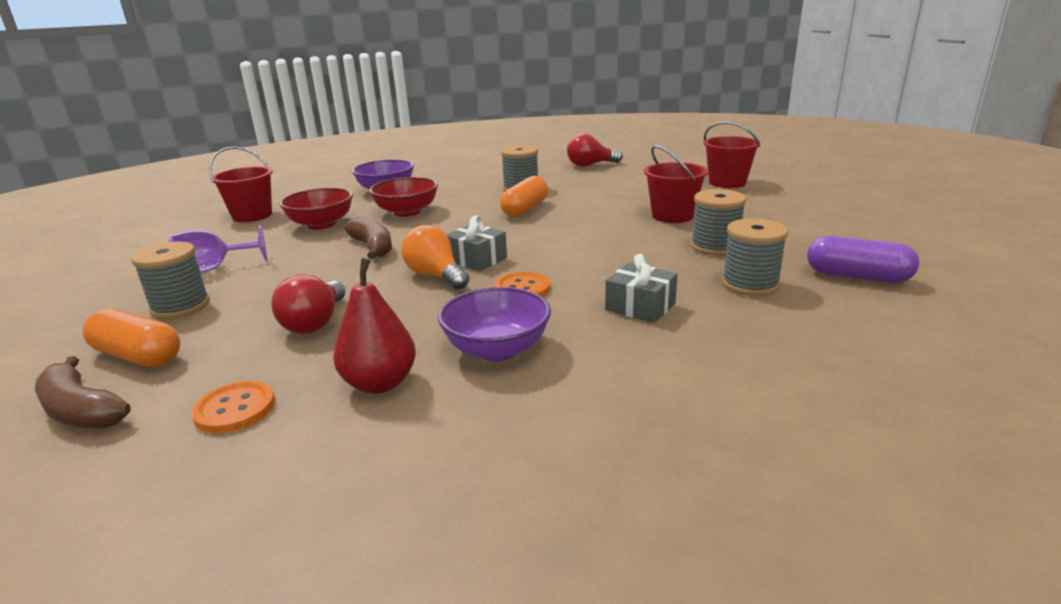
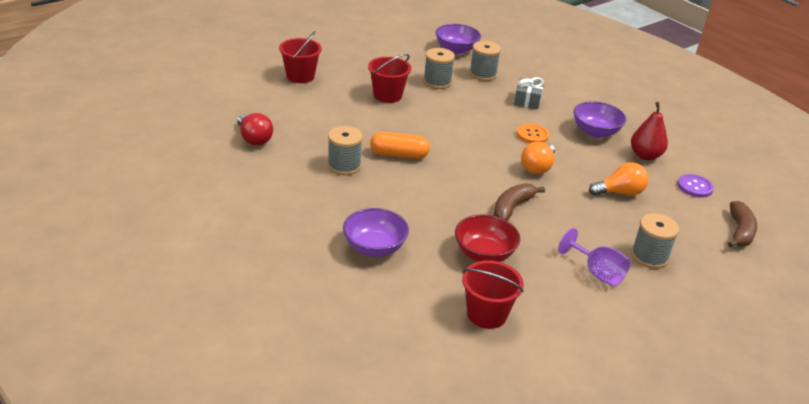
camera: 115 degrees left, 10 degrees up
orange capsule [82,309,180,367] -> none
orange button [191,381,275,434] -> purple button [678,174,714,198]
red light bulb [271,274,345,334] -> orange light bulb [589,162,648,196]
red bowl [369,177,438,217] -> none
grey gift [447,215,507,271] -> none
purple capsule [807,236,919,283] -> purple bowl [436,24,481,54]

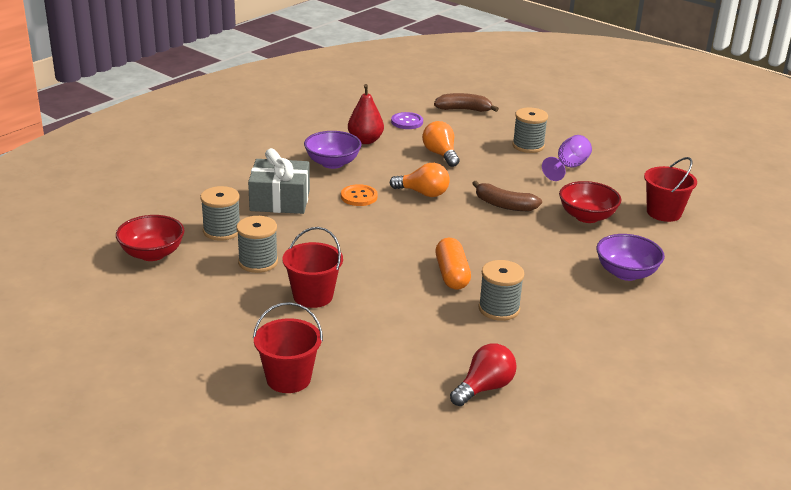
camera: 100 degrees left, 5 degrees down
purple bowl [436,24,481,54] -> red bowl [116,215,185,261]
grey gift [514,77,544,109] -> grey gift [248,148,310,214], size x1.63

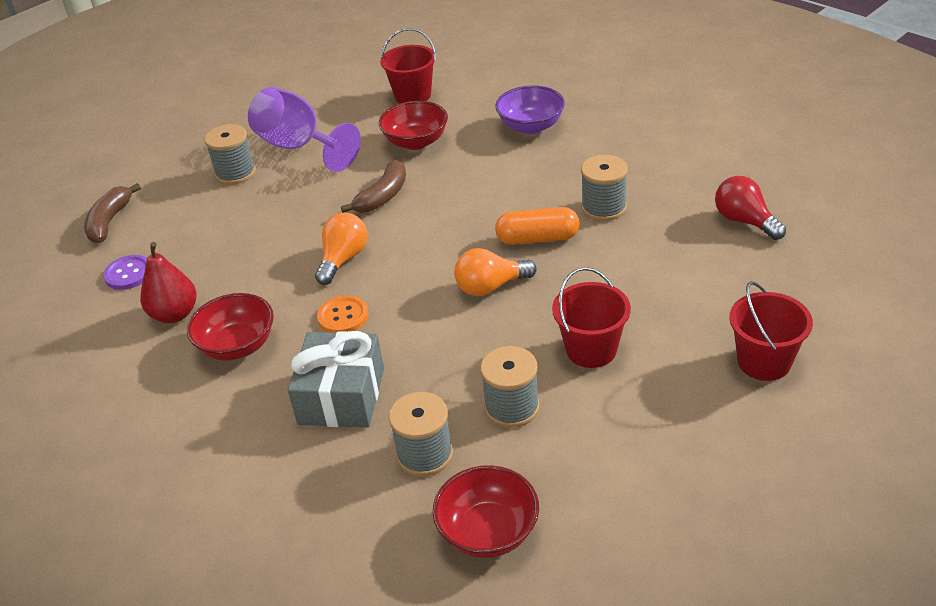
camera: 80 degrees left, 10 degrees up
purple bowl [304,131,362,169] -> red bowl [187,293,274,360]
orange light bulb [422,121,460,167] -> orange light bulb moved to [454,248,537,296]
purple goblet [542,135,592,181] -> purple goblet [248,87,361,172], size x1.58

